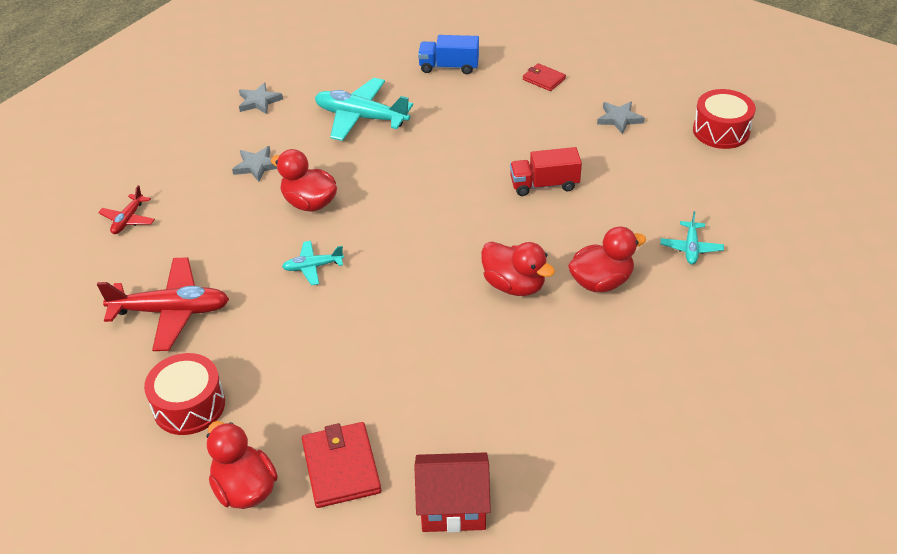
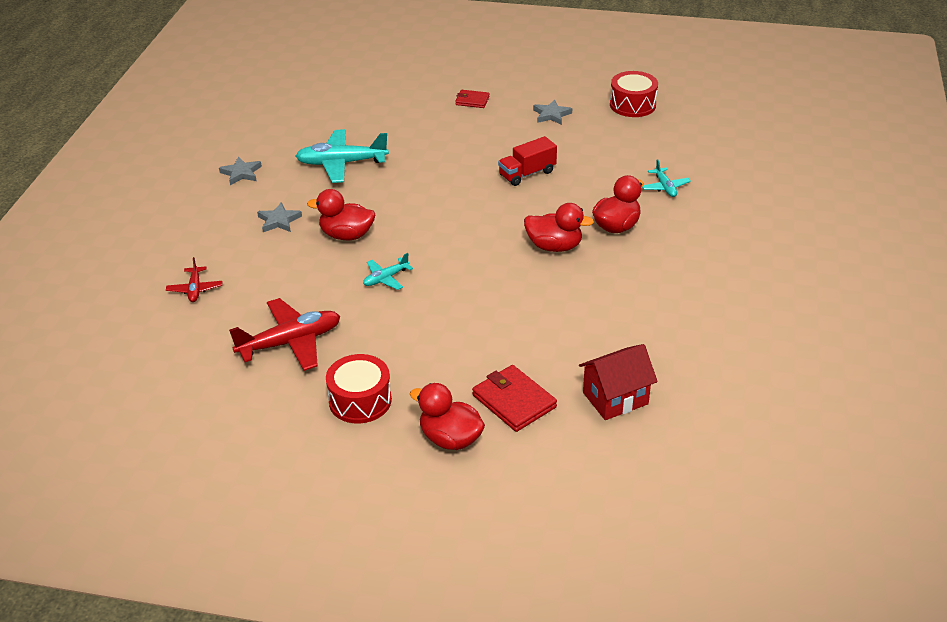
camera: 25 degrees left, 5 degrees down
blue truck [418,35,479,74] -> none

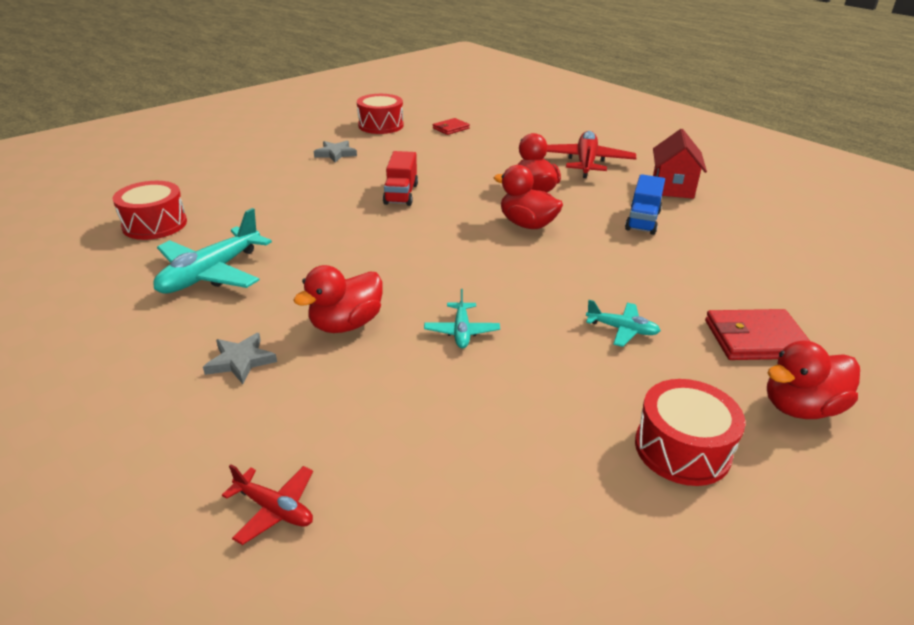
camera: 55 degrees left, 5 degrees down
grey star [219,157,262,185] -> none
red plane [229,298,340,371] -> red plane moved to [547,131,636,178]
red wallet [455,90,490,108] -> red wallet moved to [433,118,470,135]
red duck [524,203,594,252] -> red duck turned 105 degrees counterclockwise [494,165,563,229]
red house [579,344,658,420] -> red house moved to [653,129,707,199]
turquoise plane [642,159,691,197] -> turquoise plane moved to [586,300,661,347]
none -> red drum [112,181,187,240]
none -> blue truck [625,174,665,235]

